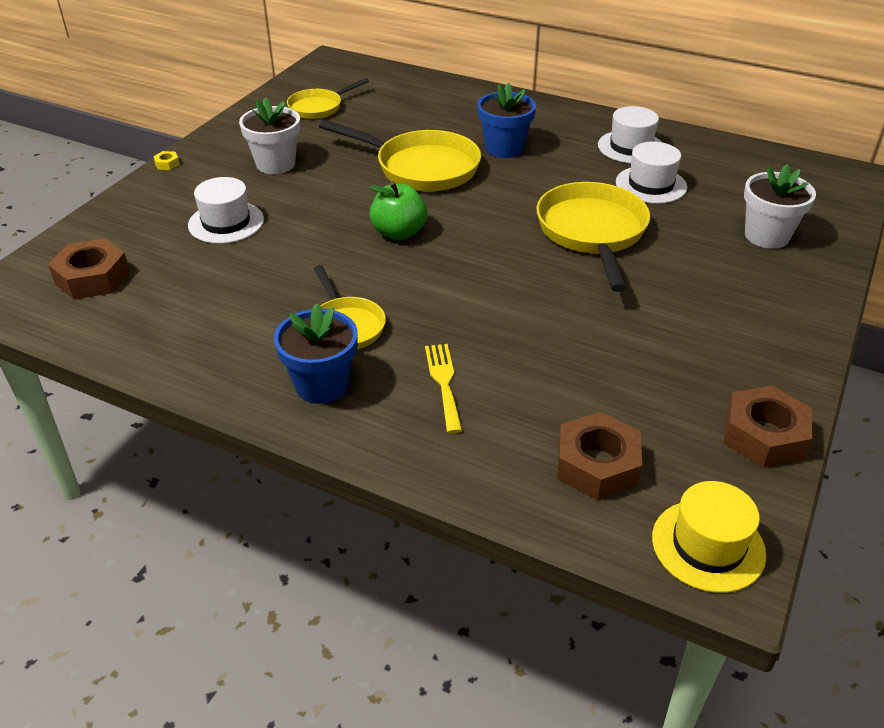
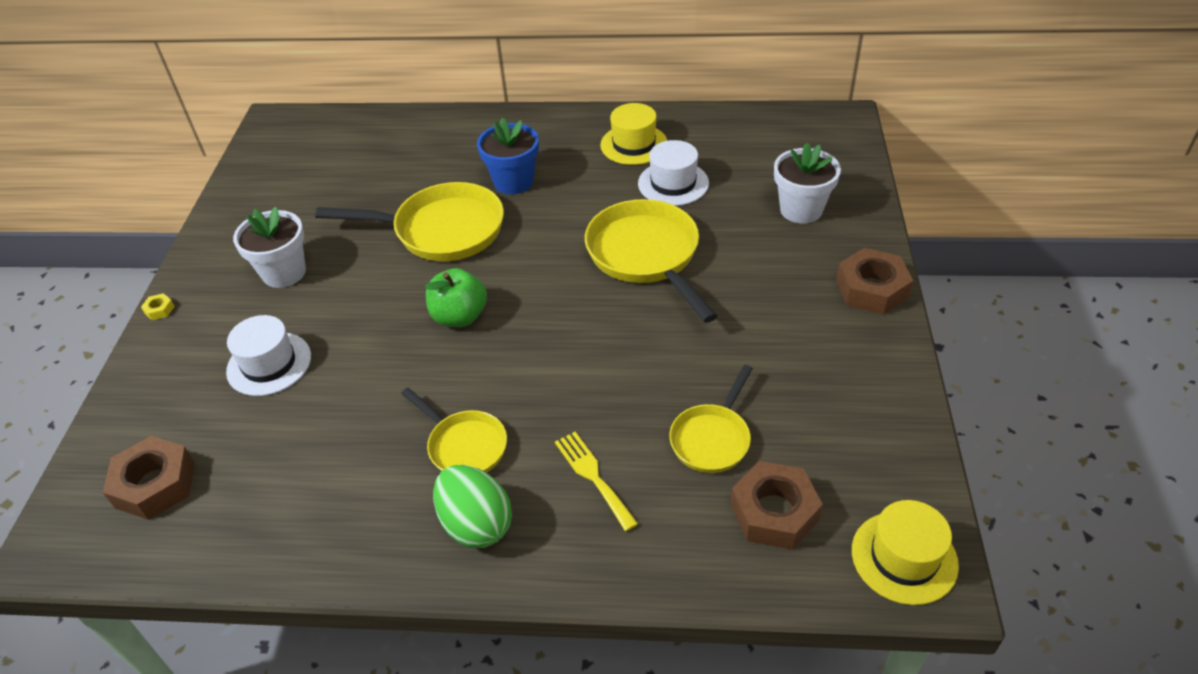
camera: 20 degrees left, 5 degrees up
blue flower pot [274,303,358,404] -> green egg [433,465,512,548]
yellow pan [287,78,369,119] -> yellow pan moved to [669,365,753,473]
white hat [598,106,661,163] -> yellow hat [600,103,667,165]
brown nut [724,386,812,467] -> brown nut moved to [836,248,913,315]

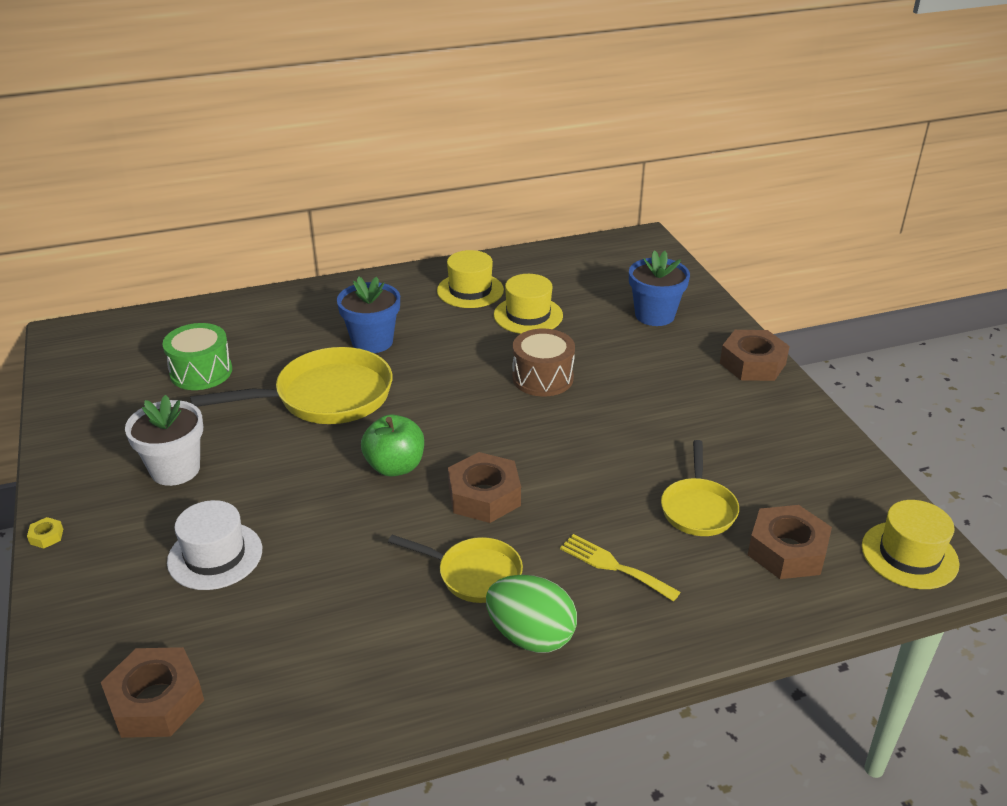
camera: 25 degrees left, 10 degrees down
yellow pan [585,199,718,323] -> brown drum [512,329,575,396]
white hat [638,140,709,206] -> yellow hat [494,274,563,334]
white flower pot [774,143,841,223] -> blue flower pot [629,250,690,326]
none -> green drum [162,323,232,390]
none -> brown nut [448,452,521,523]

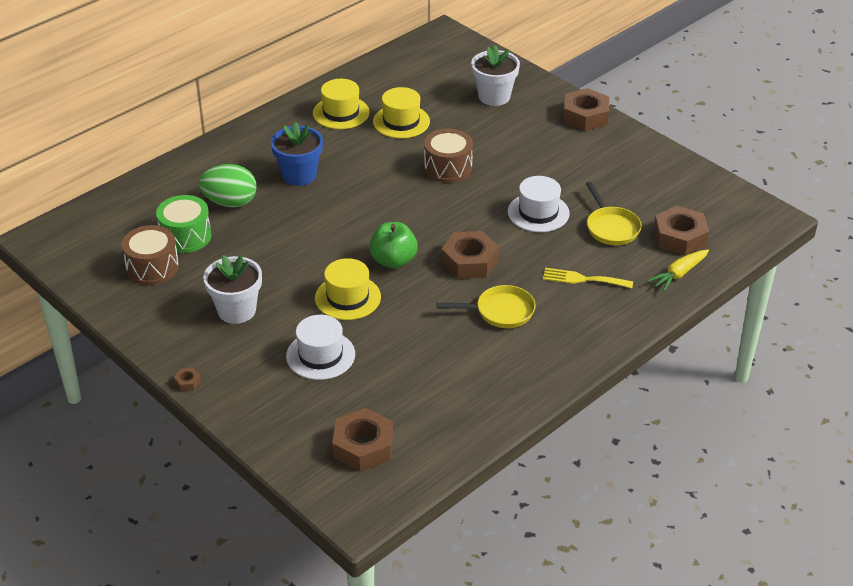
camera: 25 degrees left, 5 degrees up
yellow nut [27,517,63,549] -> brown nut [174,368,201,391]
yellow pan [190,347,393,424] -> none
green egg [486,575,577,653] -> green egg moved to [199,164,256,207]
blue flower pot [629,250,690,326] -> white flower pot [471,45,520,106]
yellow hat [862,500,959,589] -> yellow hat moved to [315,258,381,320]
none -> brown drum [122,225,179,285]
none -> white hat [508,176,570,232]
none -> yellow carrot [647,250,709,291]

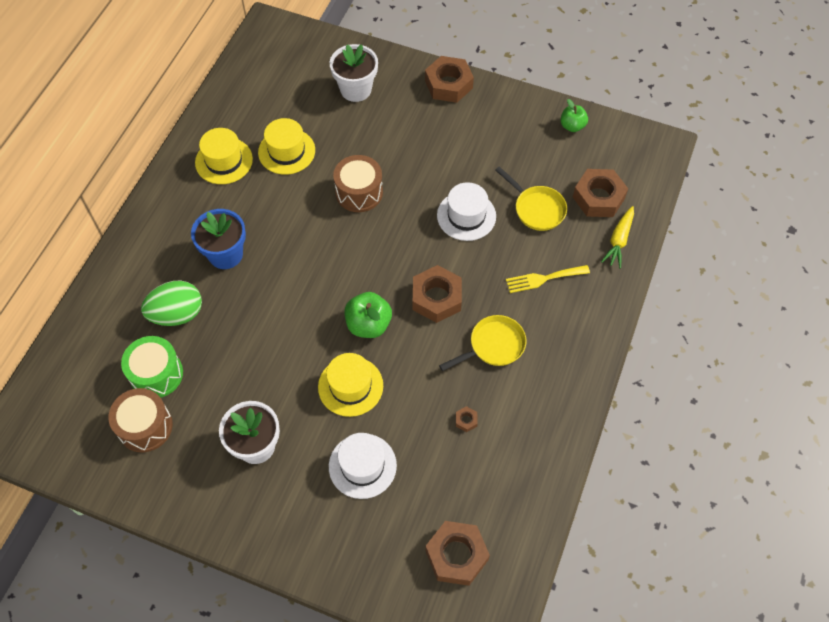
camera: 25 degrees left, 20 degrees up
brown nut [174,368,201,391] -> brown nut moved to [456,406,478,432]
none -> green apple [560,99,588,132]

